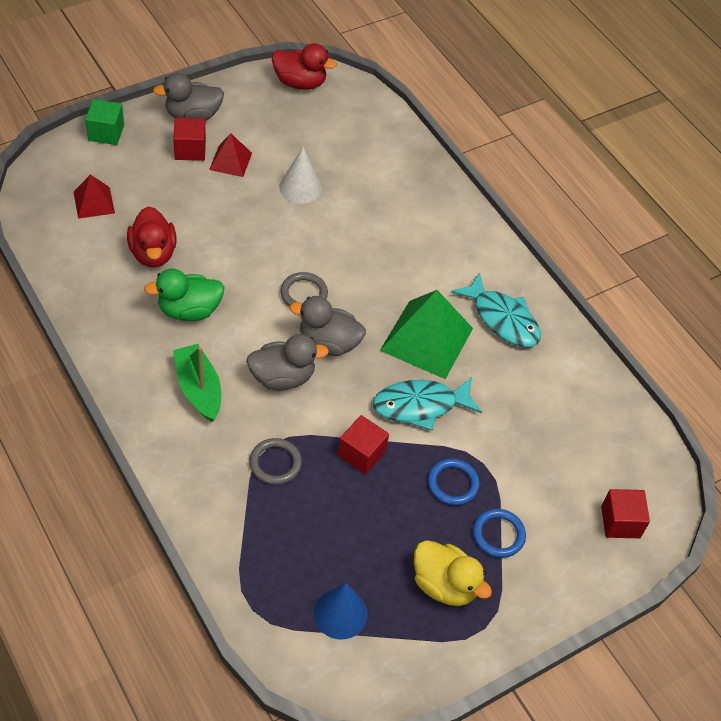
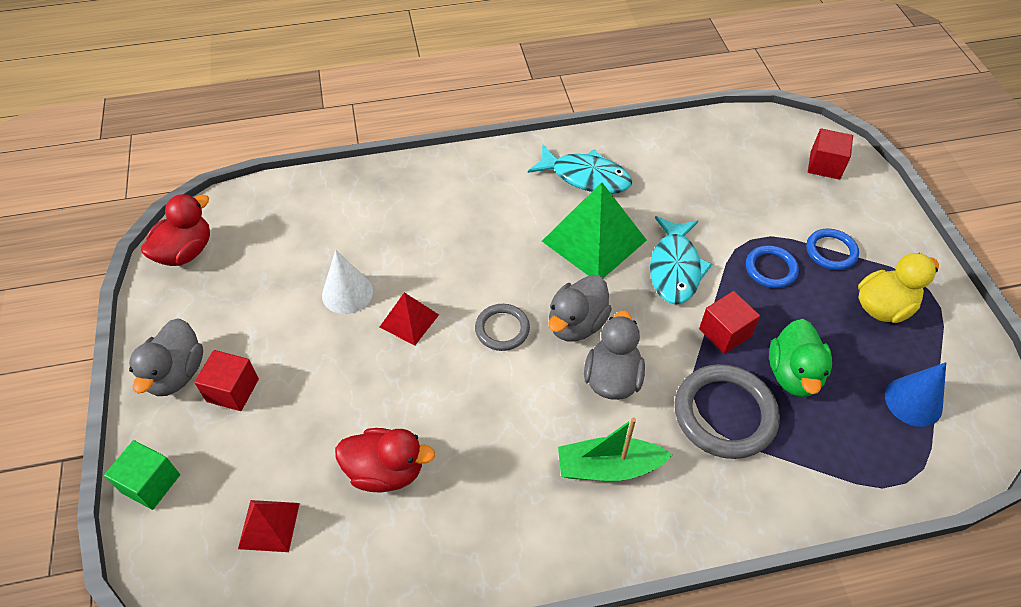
camera: 65 degrees left, 0 degrees up
green duck [144,269,225,321] -> green duck moved to [769,319,832,397]
red pyramid [209,133,252,177] -> red pyramid moved to [380,292,439,346]
grey ring [249,438,302,485] -> grey ring [675,364,780,459], size x1.75
turquoise fish [451,272,541,347] -> turquoise fish turned 45 degrees clockwise [528,144,632,194]

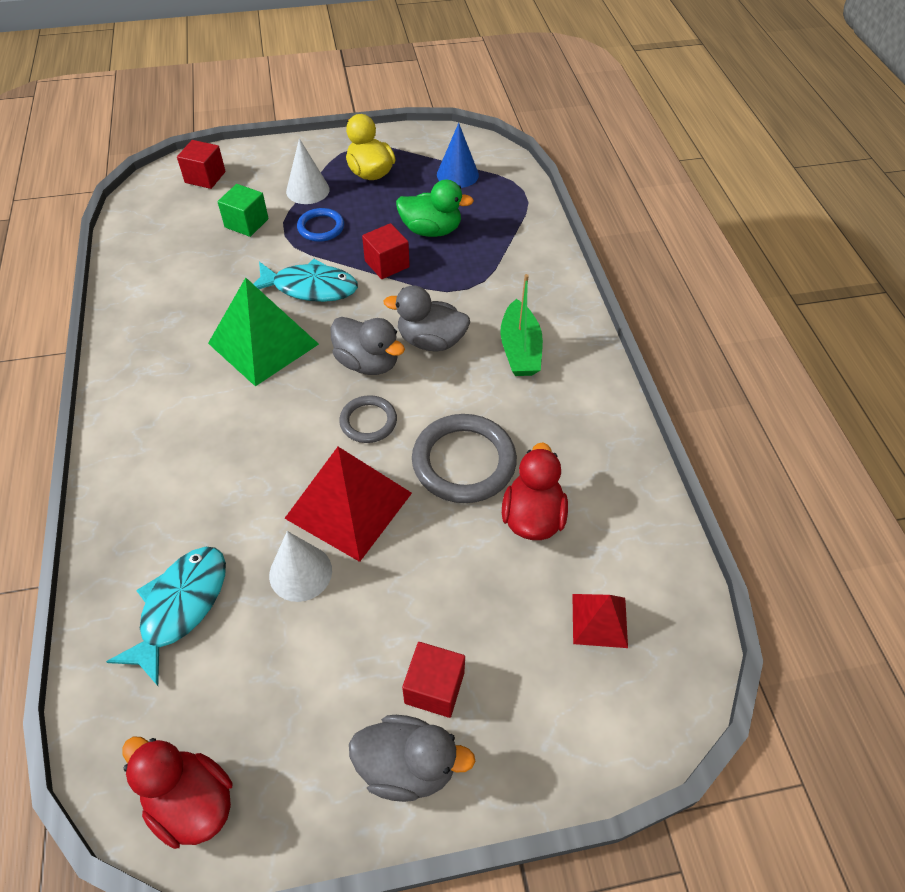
camera: 90 degrees left, 0 degrees up
green cube [104,440,180,510] -> green cube moved to [218,184,269,237]
red pyramid [380,292,439,346] -> red pyramid [284,447,412,562], size x1.86
turquoise fish [528,144,632,194] -> turquoise fish moved to [106,547,226,686]
grey ring [675,364,780,459] -> grey ring moved to [412,414,517,503]
blue ring [806,229,859,270] -> white cone [286,138,330,204]

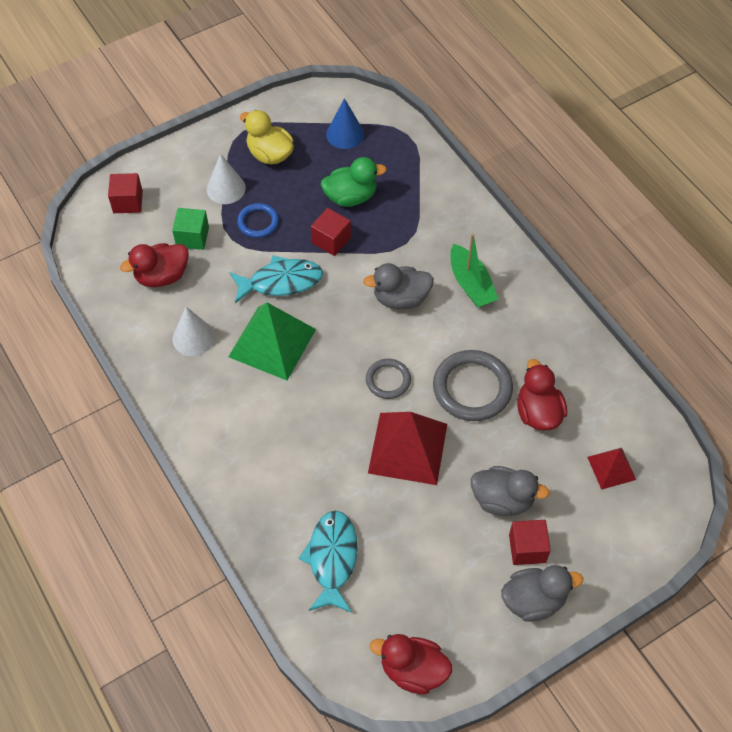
camera: 20 degrees left, 5 degrees up
white cone [269,531,332,602] -> white cone moved to [172,307,215,356]
grey duck [330,317,405,375] -> grey duck moved to [471,466,550,516]
none -> red duck [120,243,189,287]

